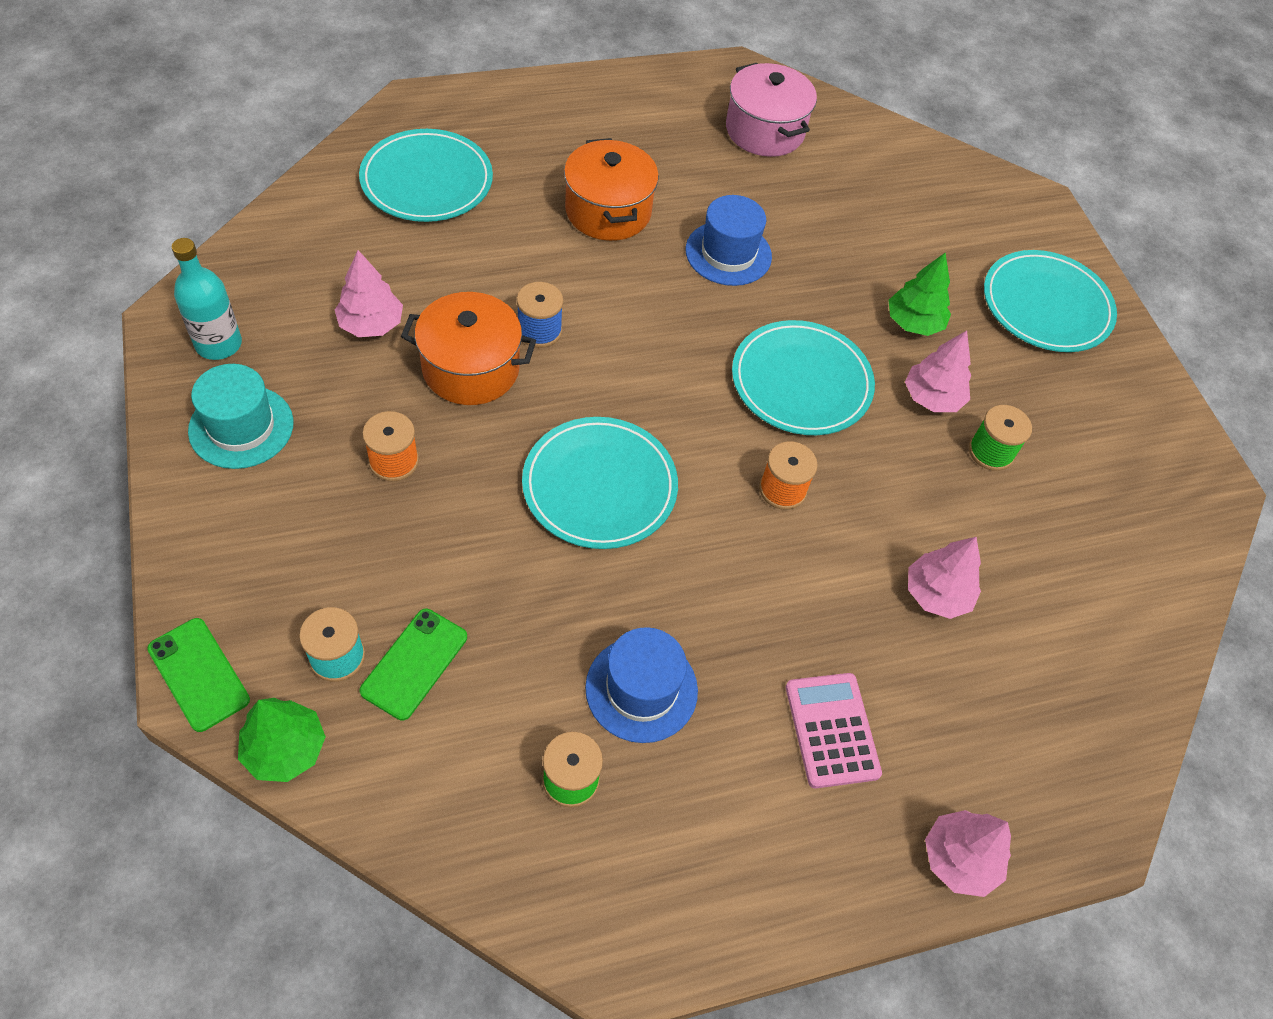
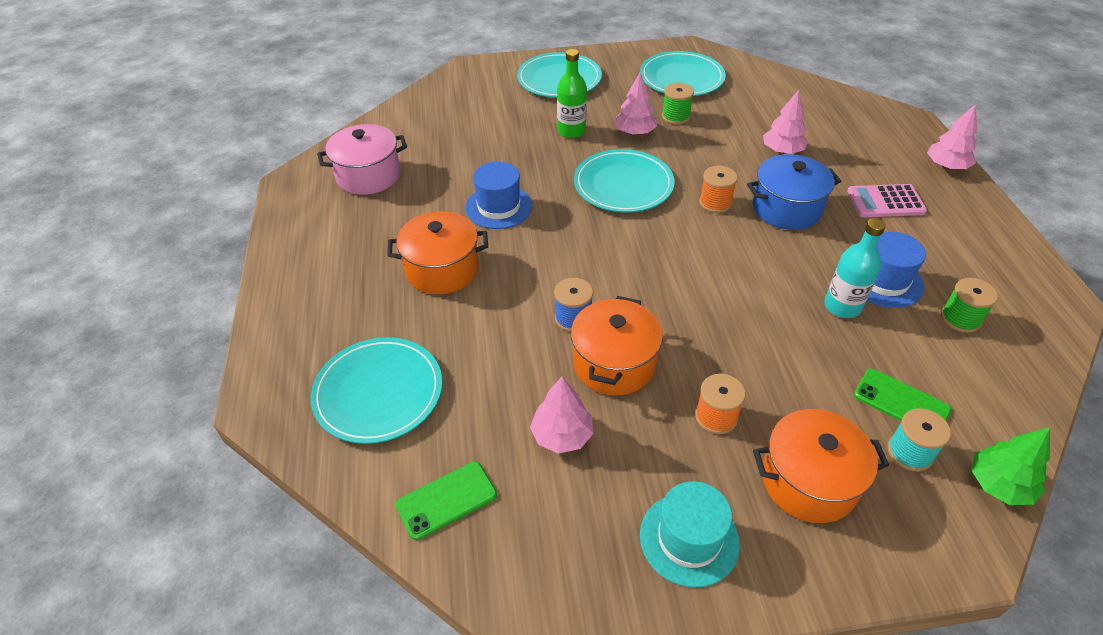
camera: 75 degrees left, 10 degrees down
green phone [147,618,250,732] -> green phone moved to [396,461,497,540]
turquoise bottle [172,238,242,360] -> turquoise bottle moved to [824,218,886,318]
turquoise plate [522,417,678,549] -> turquoise plate moved to [640,51,726,96]
green tree [889,253,951,336] -> green bottle [557,49,587,138]
none -> blue pot [747,154,841,230]
none -> orange pot [753,409,889,523]

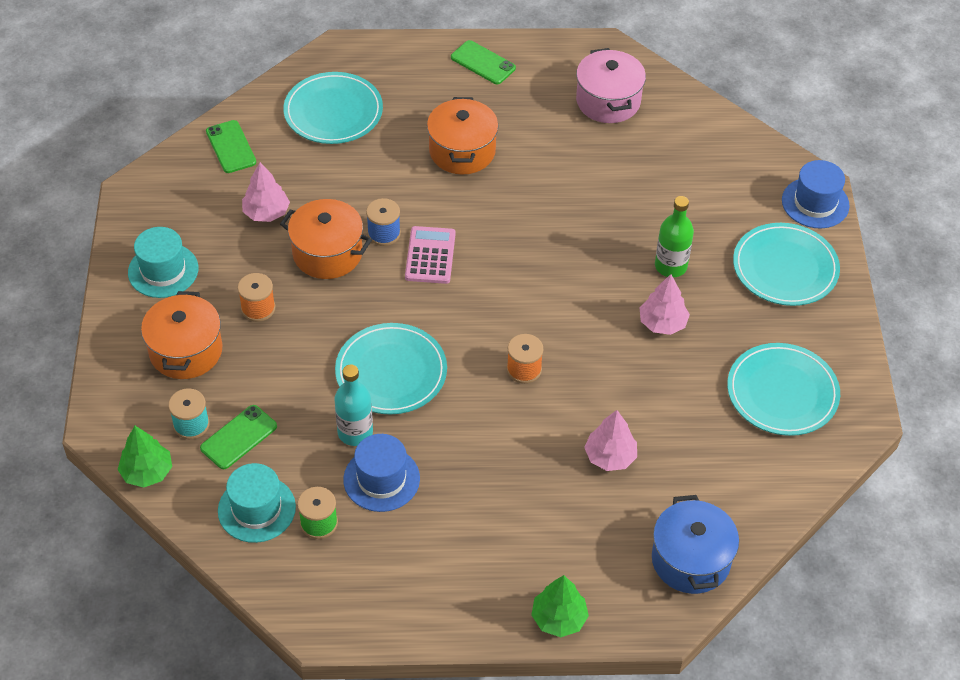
camera: 95 degrees right, 5 degrees up
blue hat [465,162,533,229] -> blue hat moved to [782,160,850,228]
turquoise plate [574,149,675,213] -> turquoise plate moved to [335,323,447,414]
green spool [662,83,694,125] -> none
blue pot [747,154,841,230] -> blue pot moved to [652,495,739,594]
pink calculator [847,184,927,217] -> pink calculator moved to [405,226,456,284]
pink tree [927,104,977,169] -> green tree [531,575,589,637]
none -> turquoise hat [218,463,296,543]
none -> green phone [451,40,516,84]

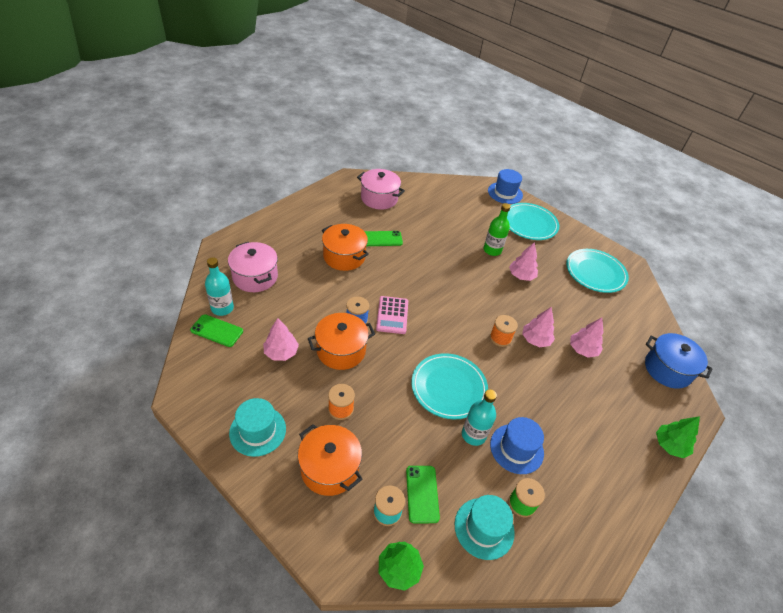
camera: 50 degrees left, 5 degrees down
turquoise plate [283,72,383,144] -> pink pot [228,242,278,292]
pink calculator [405,226,456,284] -> pink calculator turned 135 degrees counterclockwise [376,296,408,334]
green phone [451,40,516,84] -> green phone moved to [364,231,403,246]
none -> turquoise bottle [205,257,234,316]
none -> pink tree [522,307,555,347]

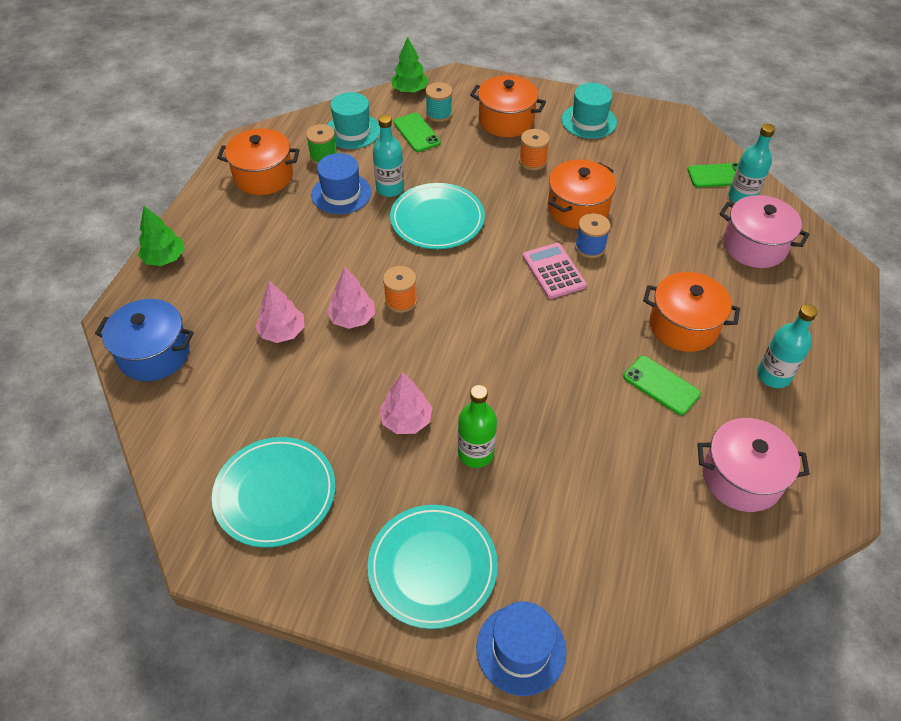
camera: 160 degrees right, 5 degrees up
pink tree [263,318,299,361] -> none
green phone [364,231,403,246] -> green phone turned 75 degrees clockwise [623,356,701,415]
none -> orange pot [217,128,300,195]
none -> turquoise bottle [757,304,817,388]

